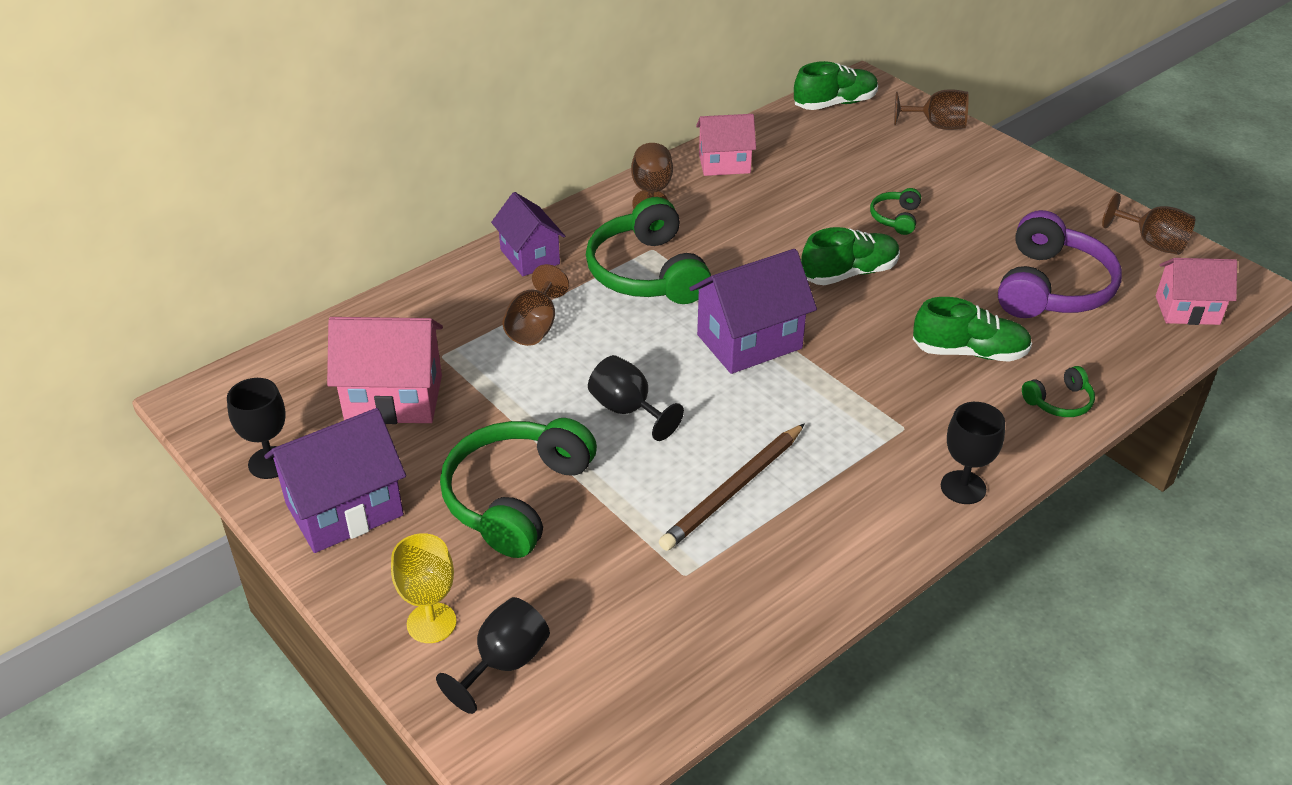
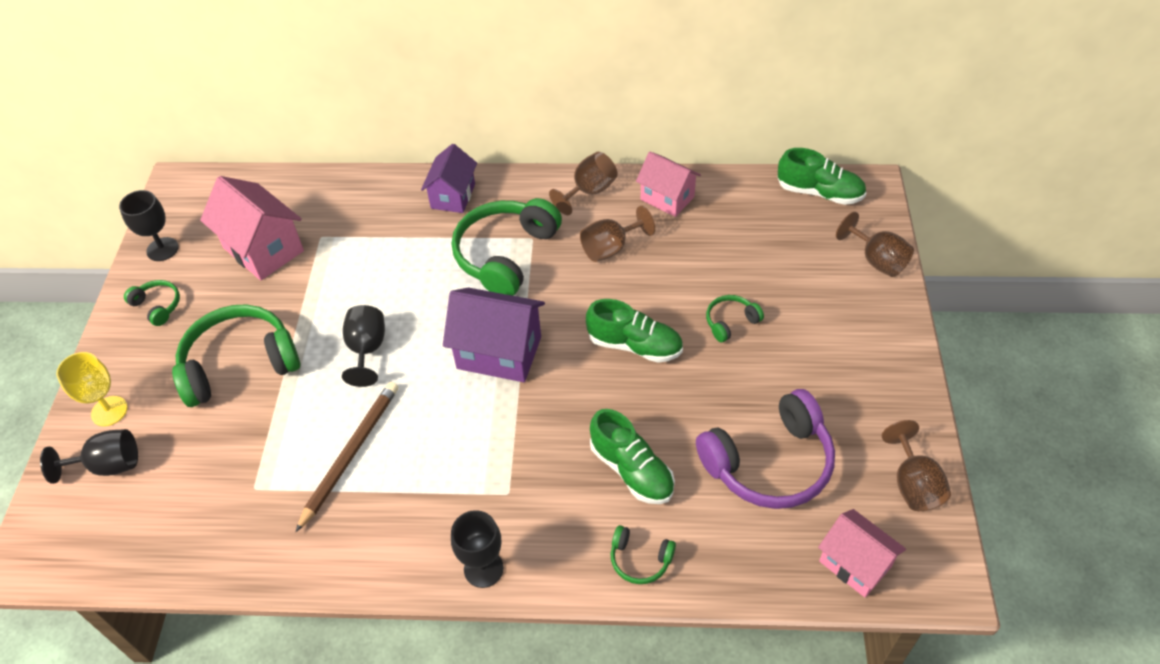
camera: 45 degrees right, 10 degrees up
purple house [264,408,406,553] -> green headphones [124,280,180,326]
brown goblet [502,264,569,346] -> brown goblet moved to [580,206,655,262]
brown pencil [659,423,805,551] -> brown pencil turned 120 degrees clockwise [296,382,398,532]

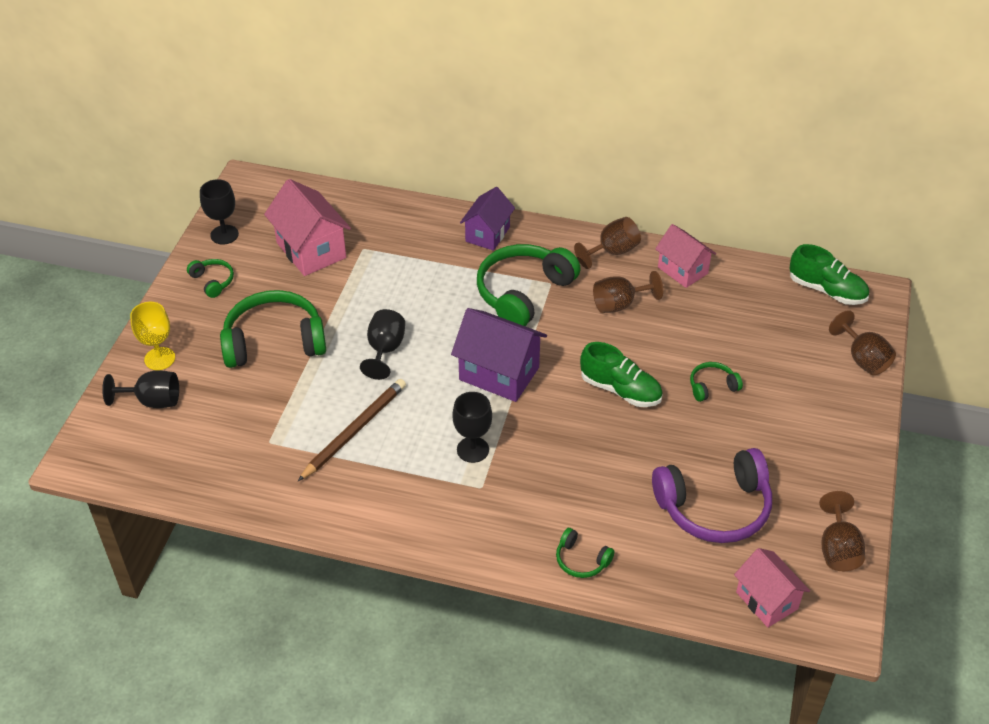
camera: 10 degrees right, 5 degrees down
black goblet [451,510,504,588] -> black goblet moved to [452,392,492,463]
green shoe [590,409,675,504] -> none

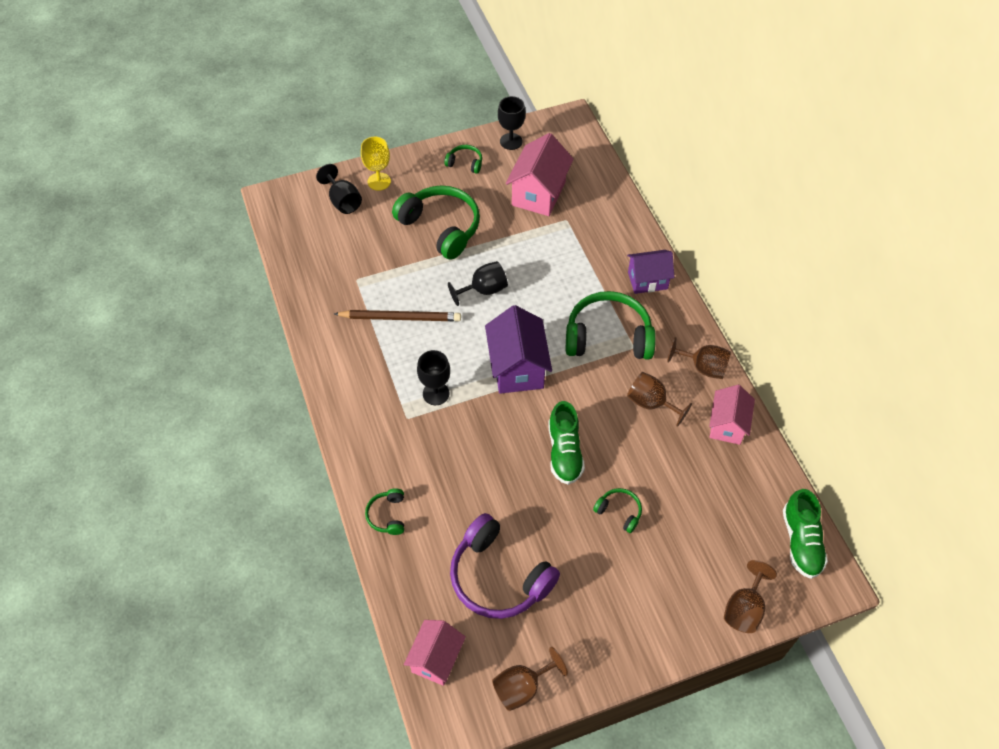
camera: 55 degrees right, 10 degrees up
green headphones [187,259,234,298] -> green headphones turned 90 degrees counterclockwise [444,145,482,174]

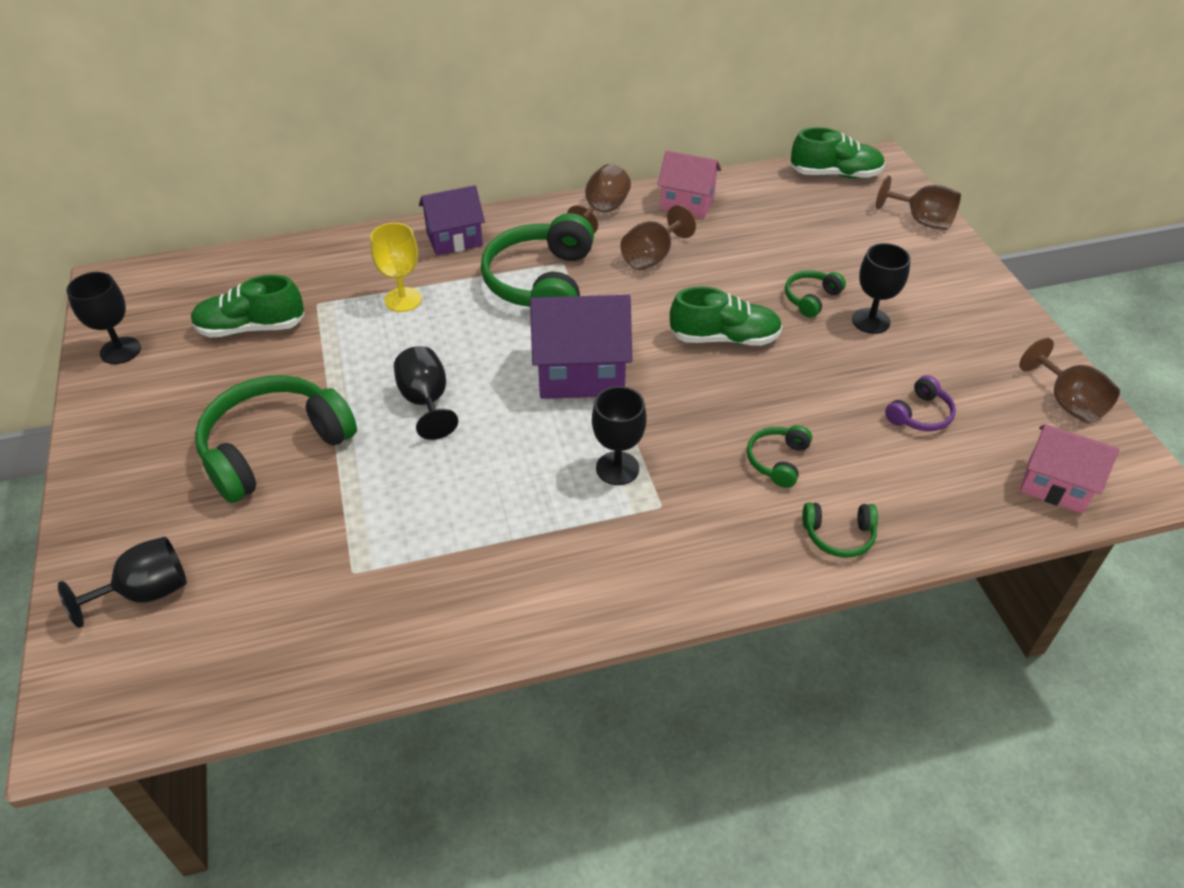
camera: 85 degrees left, 10 degrees down
brown pencil [334,310,461,321] -> none
yellow goblet [361,137,391,191] -> yellow goblet moved to [370,223,422,312]
green headphones [444,145,482,174] -> green headphones moved to [747,425,812,488]
purple headphones [450,513,560,619] -> purple headphones [885,375,956,431], size x0.46
pink house [506,133,574,216] -> green shoe [191,275,305,338]
purple house [627,250,675,294] -> purple house turned 75 degrees clockwise [419,185,485,255]
none -> black goblet [852,243,911,334]

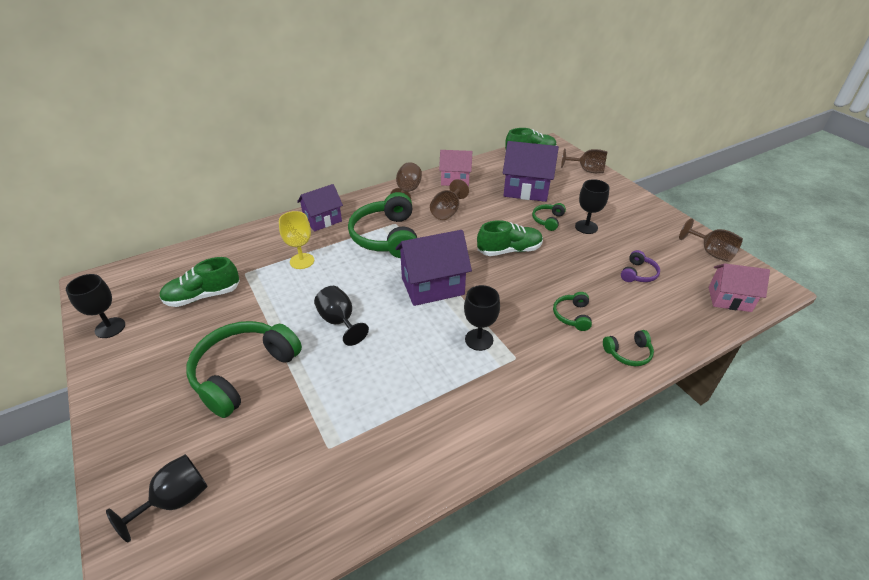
camera: 15 degrees left, 5 degrees down
none -> purple house [503,141,559,202]

